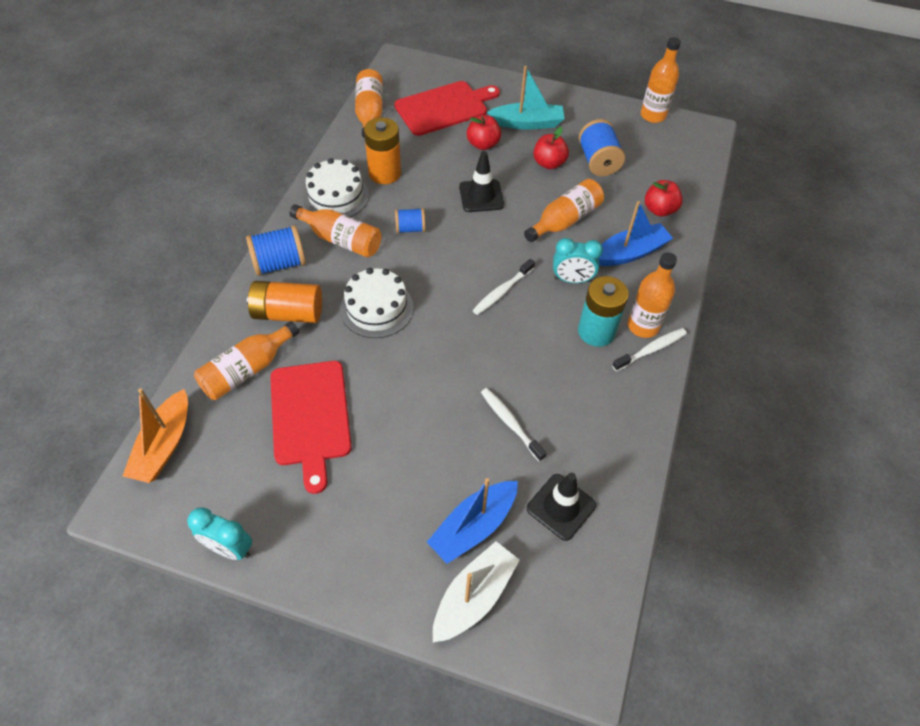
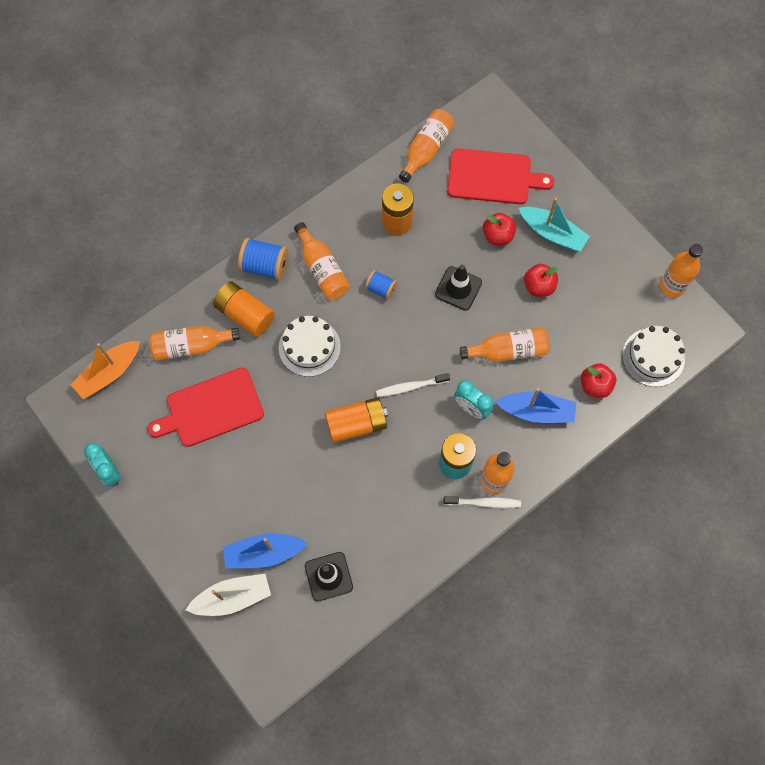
camera: 35 degrees right, 15 degrees up
red cutting board [270,361,352,494] -> red cutting board turned 45 degrees clockwise [148,367,264,447]
white cake [303,158,369,217] -> white cake moved to [622,326,685,387]
white toothbrush [481,388,547,462] -> none
blue spool [579,119,625,176] -> none
none -> orange battery [325,397,388,443]

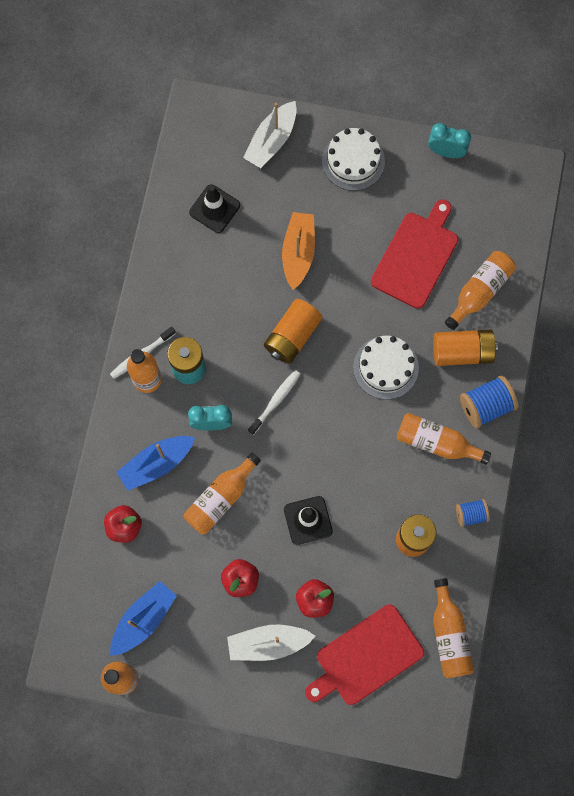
camera: 140 degrees right, 5 degrees up
orange boat [71,341,140,399] -> orange boat moved to [282,212,315,290]
blue boat [223,533,307,568] -> blue boat moved to [110,581,177,656]
blue spool [365,270,397,300] -> blue spool moved to [456,499,490,527]
turquoise boat [519,198,590,252] -> white boat [227,625,315,661]
white cake [622,326,685,387] -> white cake moved to [322,128,385,191]

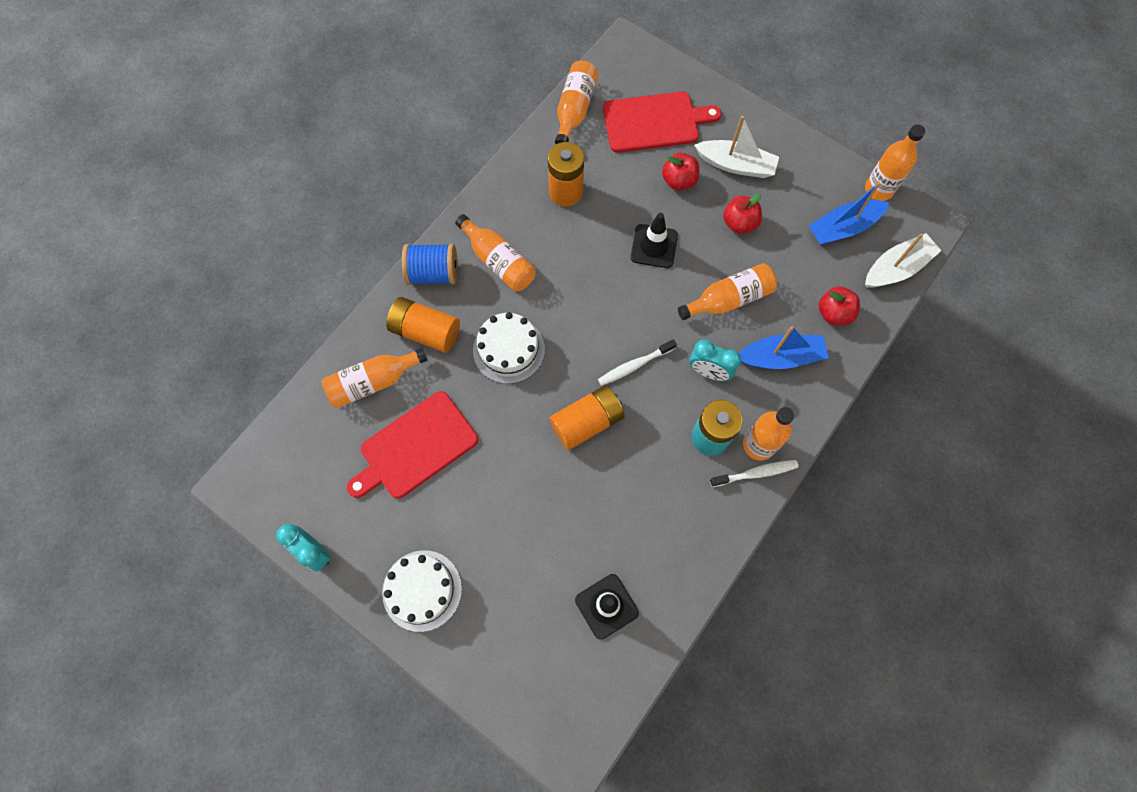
camera: 155 degrees left, 5 degrees down
white boat [243,101,297,168] -> white boat moved to [865,233,942,288]
orange boat [282,212,315,290] -> none
blue spool [456,499,490,527] -> none

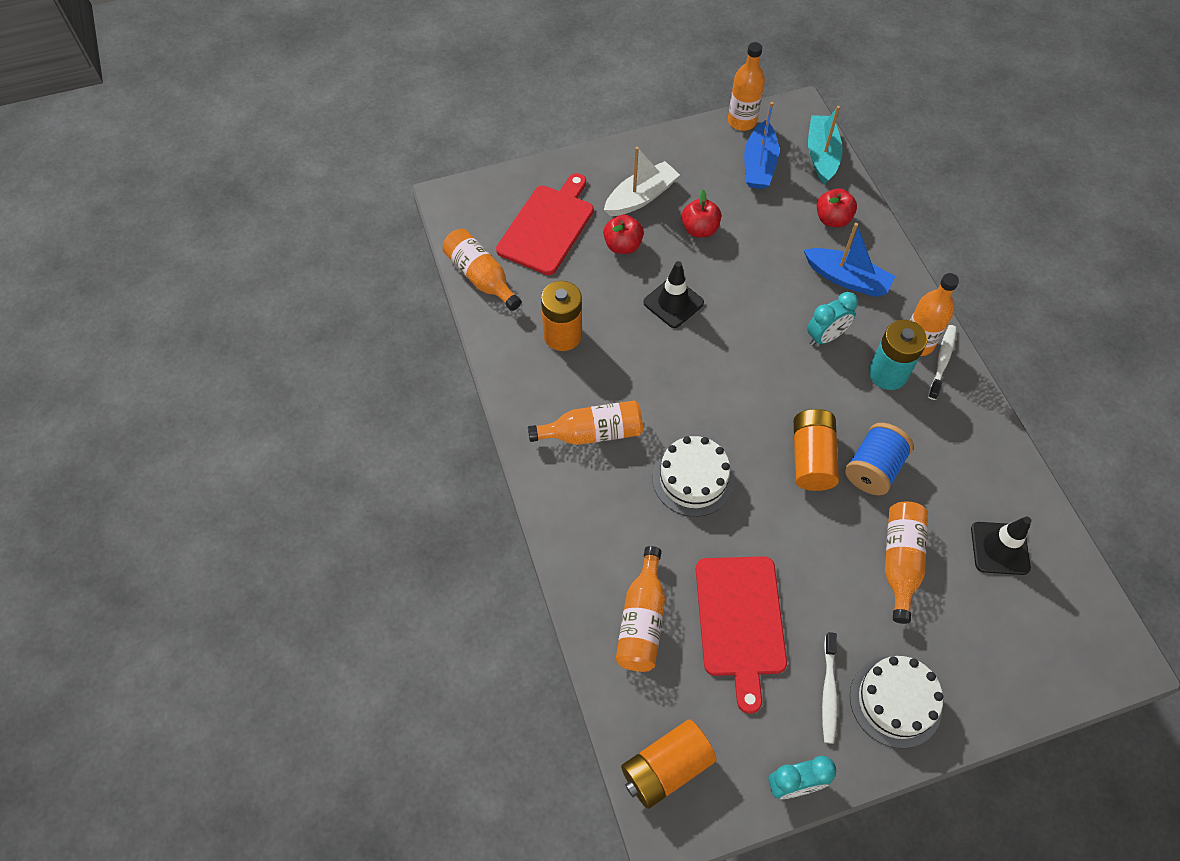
camera: 55 degrees left, 10 degrees down
orange battery [386,297,460,353] -> orange battery moved to [621,720,717,809]
blue spool [402,244,458,285] -> blue spool moved to [845,423,914,495]
white toothbrush [598,339,677,386] -> white toothbrush moved to [822,632,838,744]
orange bottle [678,263,777,320] -> orange bottle moved to [885,502,928,624]
blue boat [739,326,829,369] -> blue boat turned 90 degrees clockwise [804,223,895,297]
white boat [865,233,942,288] -> turquoise boat [808,106,843,185]

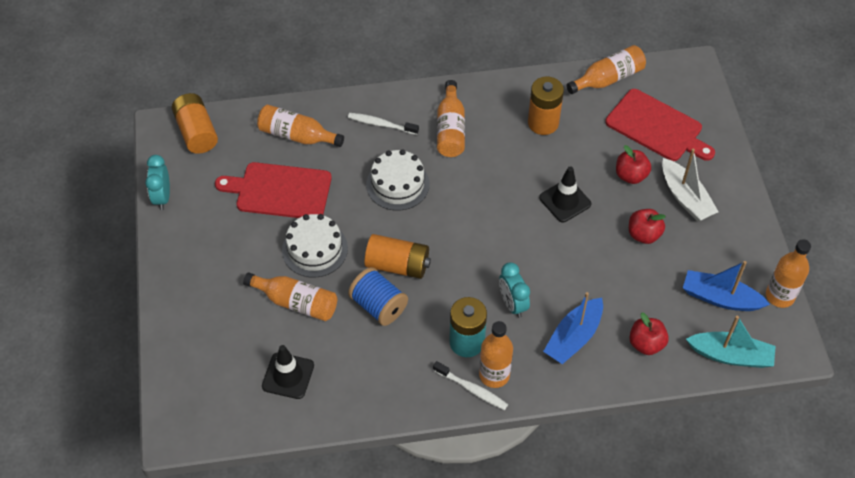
camera: 100 degrees right, 5 degrees down
white toothbrush [822,632,838,744] -> white toothbrush moved to [348,113,419,135]
white cake [850,656,943,748] -> white cake moved to [282,214,348,278]

